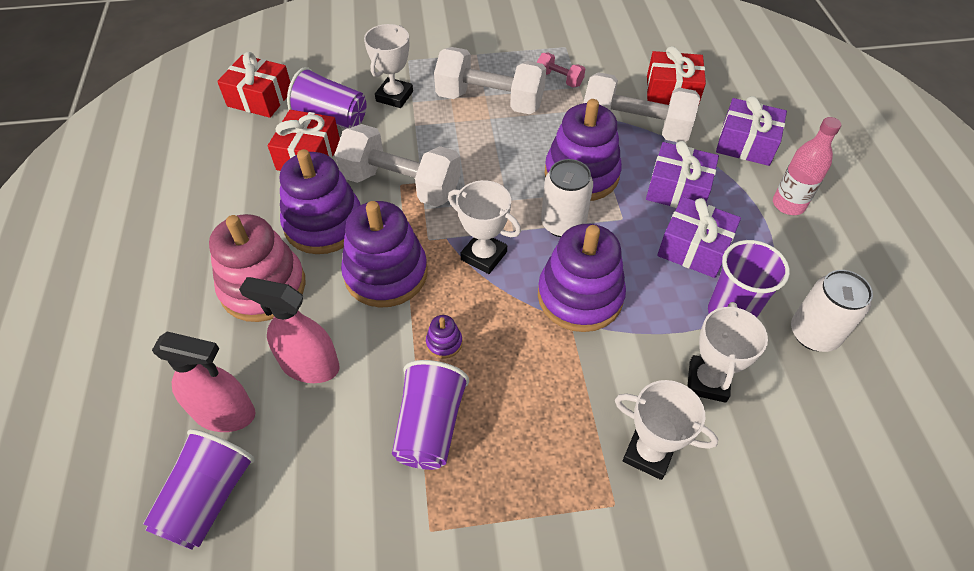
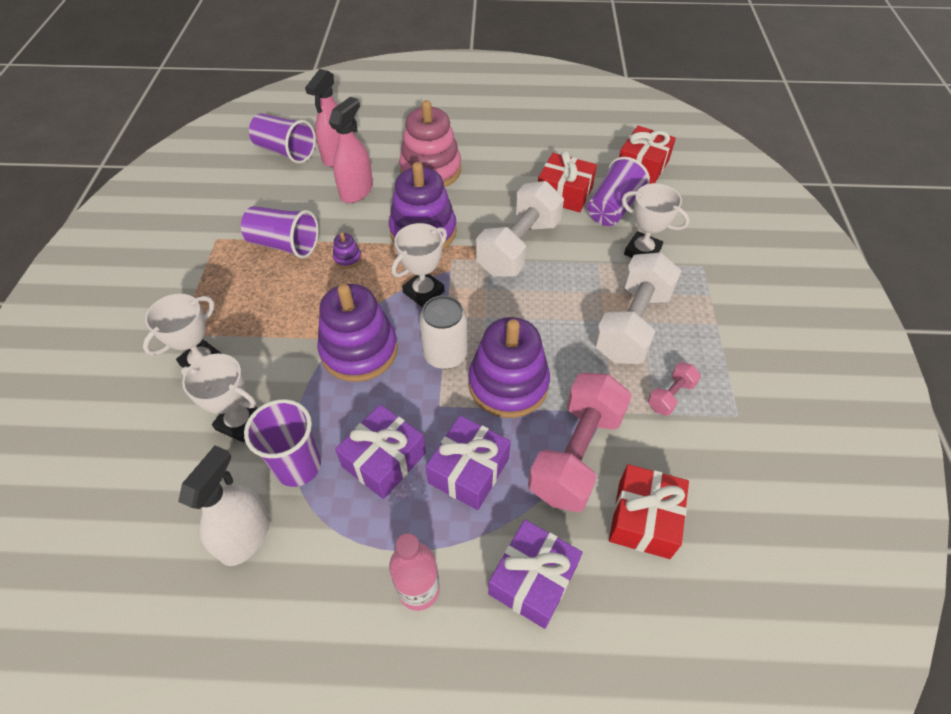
camera: 100 degrees right, 0 degrees up
purple stacking toy [280,149,360,254] -> none
white dumbbell [584,72,700,142] -> pink dumbbell [528,373,632,512]
white can [791,270,873,352] -> white spray bottle [178,445,270,566]

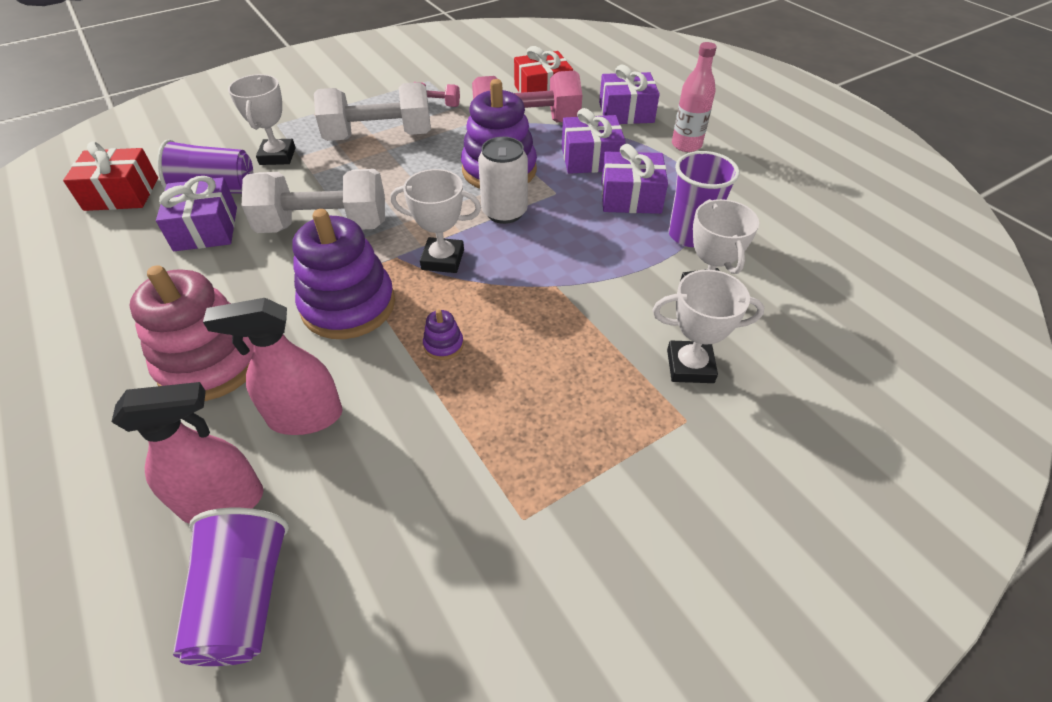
camera: 125 degrees left, 5 degrees down
white spray bottle [178,445,270,566] -> none
purple cup [241,206,319,258] -> none
purple stacking toy [317,284,398,382] -> none
red gift [538,151,597,212] -> purple gift [156,176,237,251]

